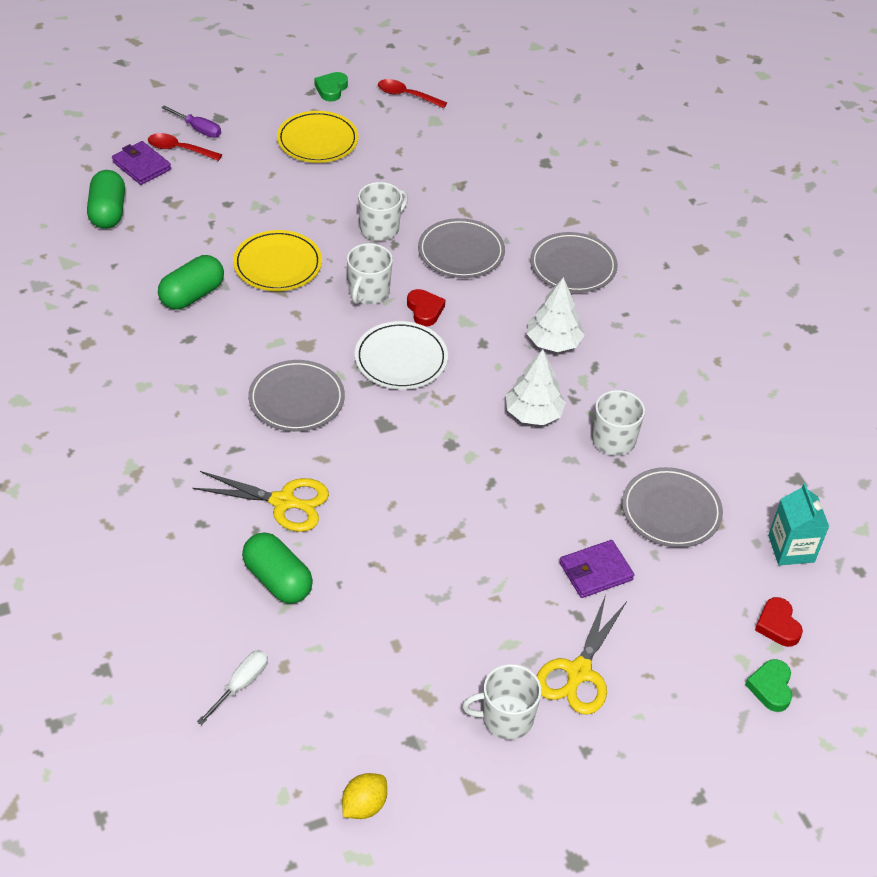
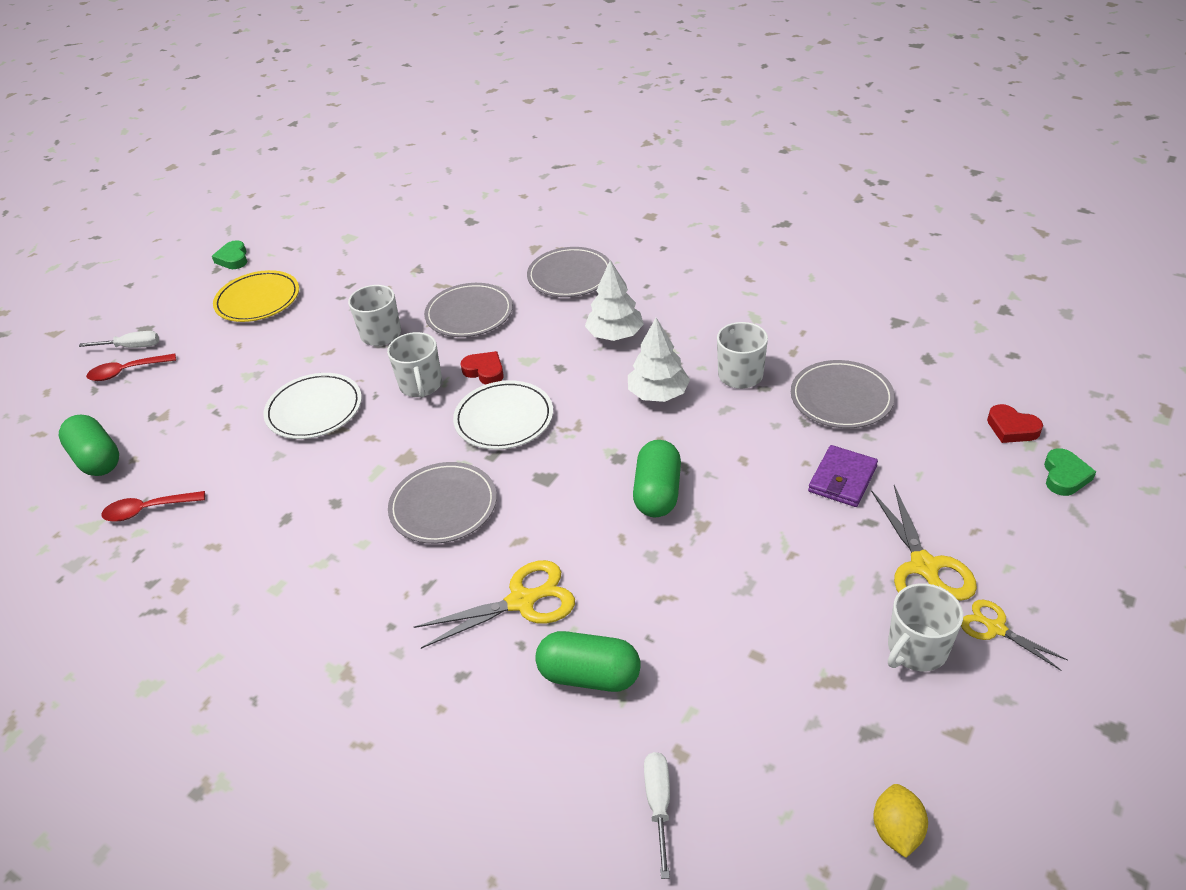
camera: 30 degrees left, 5 degrees down
purple wallet [112,141,171,185] -> none
green capsule [158,255,224,310] -> green capsule moved to [633,440,681,517]
purple screwdriver [161,105,221,138] -> white screwdriver [79,331,159,348]
yellow plate [233,230,322,291] -> white plate [263,373,362,439]
red spoon [378,79,447,108] -> red spoon moved to [101,491,205,522]
green heart [745,659,792,712] -> green heart turned 135 degrees counterclockwise [1044,449,1096,496]
turquoise carton [768,483,829,565] -> none
none -> yellow scissors [961,600,1068,670]

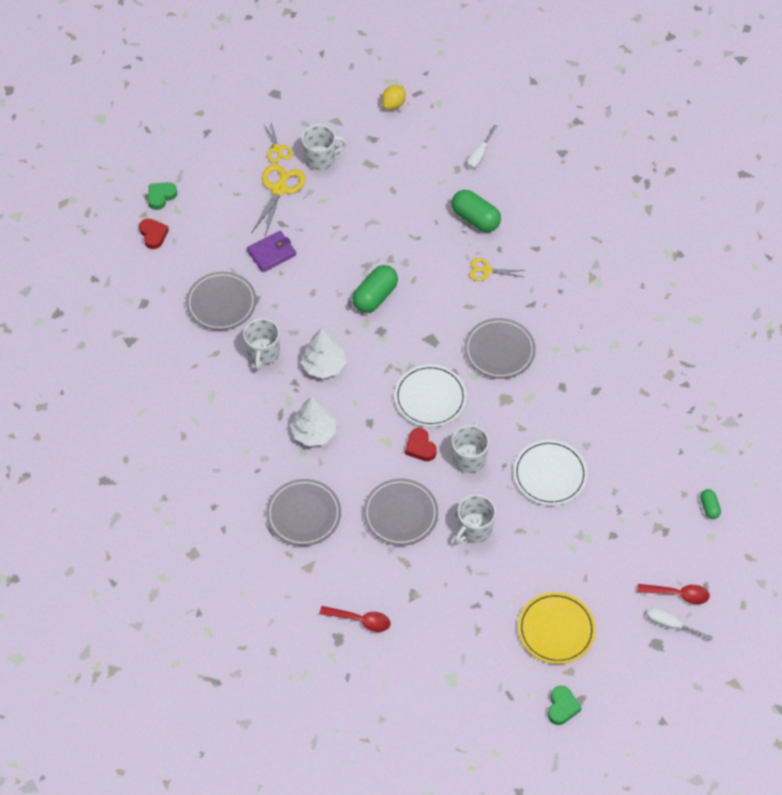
camera: 155 degrees left, 15 degrees up
green capsule [59,415,119,476] -> green capsule [700,489,721,519], size x0.52
red spoon [101,491,205,522] -> red spoon moved to [320,606,391,632]
yellow scissors [414,560,575,649] -> yellow scissors [469,258,525,281], size x0.60

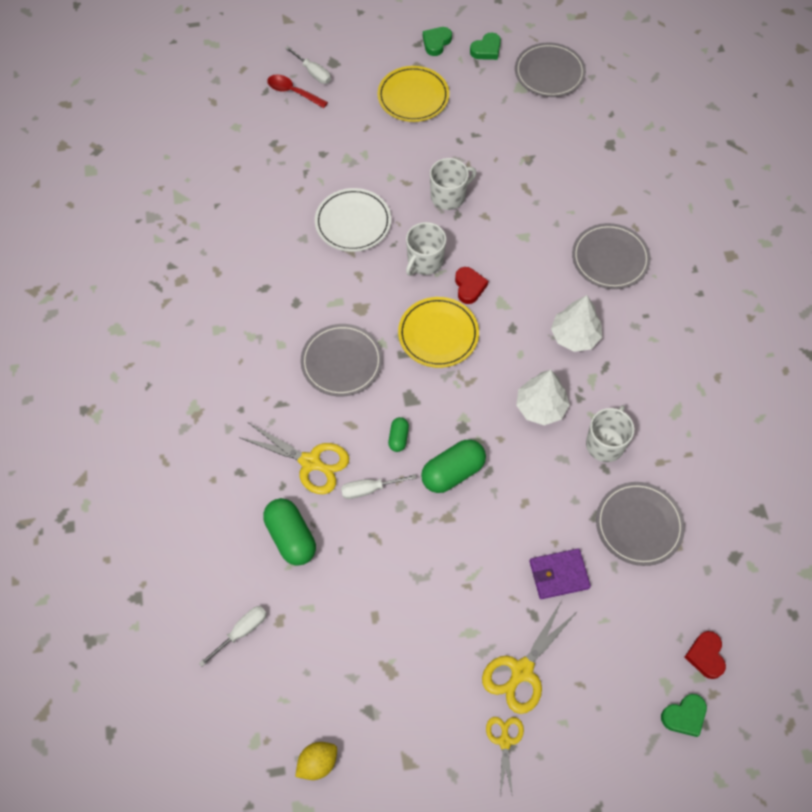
camera: 160 degrees left, 5 degrees up
white mug [302,125,347,170] -> none
red spoon [320,606,391,632] -> none
grey plate [363,479,438,546] -> grey plate moved to [515,42,586,97]
white plate [394,364,467,427] -> yellow plate [398,297,479,368]
yellow scissors [469,258,525,281] -> yellow scissors [239,423,349,494], size x1.66
green capsule [700,489,721,519] -> green capsule moved to [388,417,409,452]
none -> white screwdriver [341,474,417,499]
none -> green heart [470,33,501,60]

